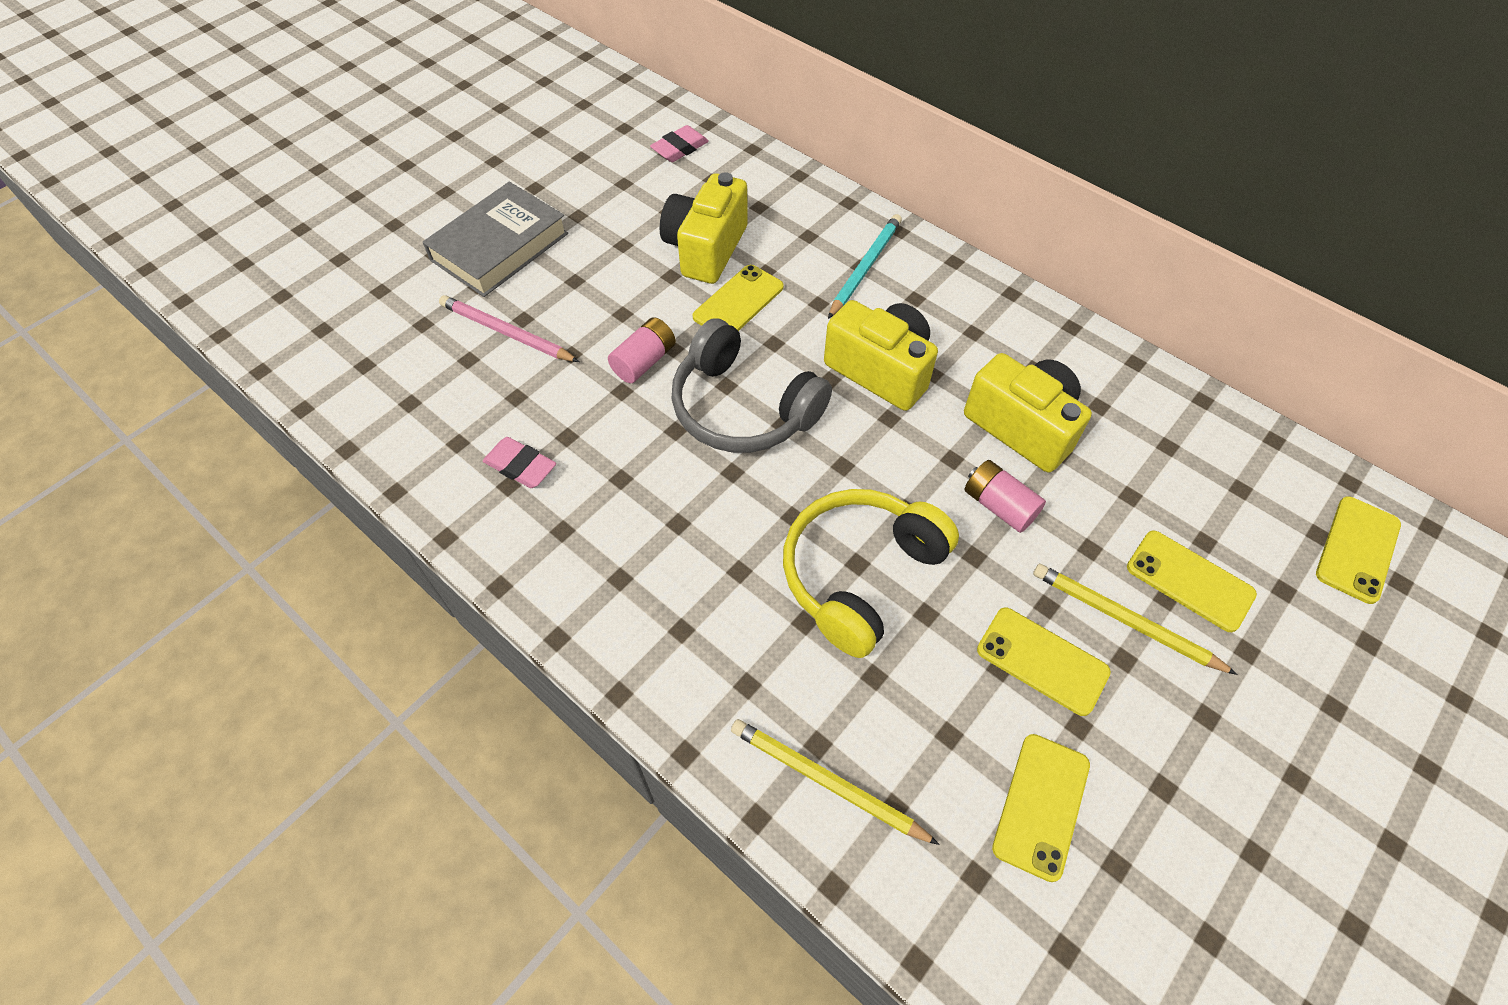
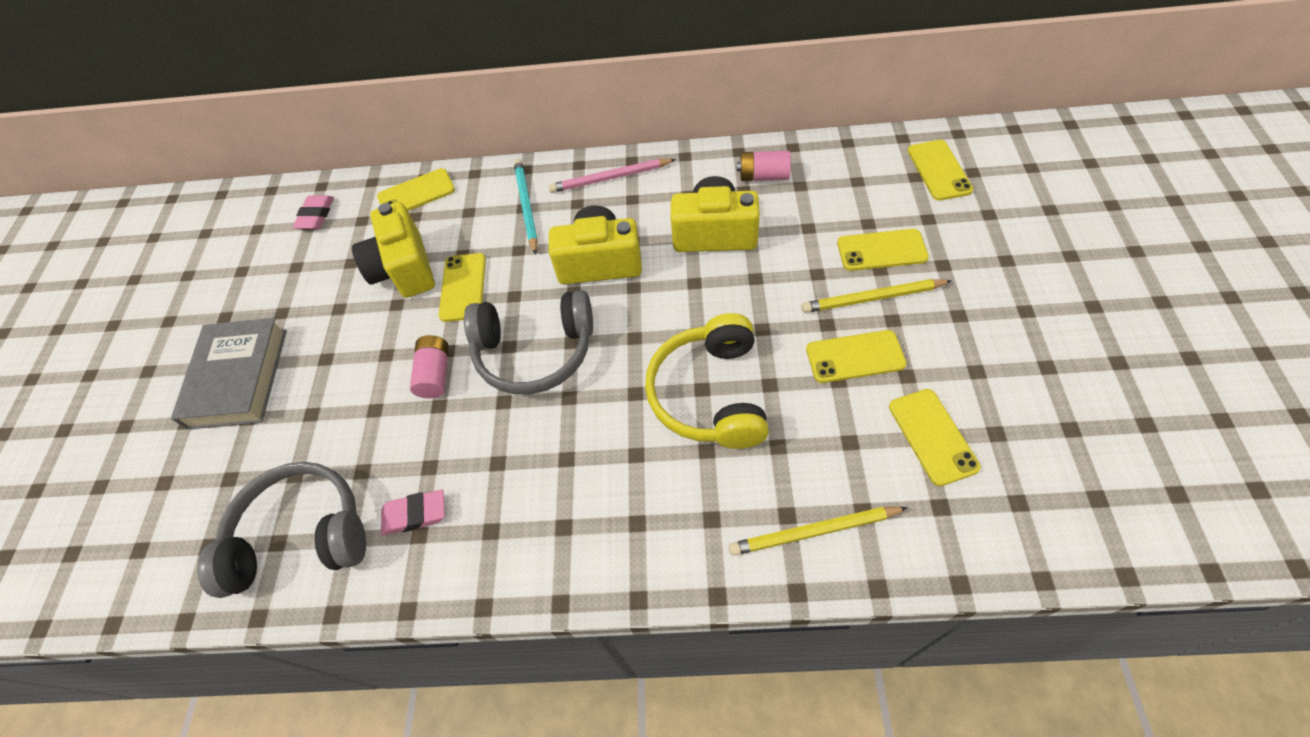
camera: 35 degrees left, 0 degrees up
pink pencil [439,295,579,362] -> pink pencil moved to [548,159,676,193]
pink battery [964,460,1046,533] -> pink battery moved to [737,151,791,181]
none -> grey headphones [197,462,366,598]
none -> yellow phone [377,168,455,211]

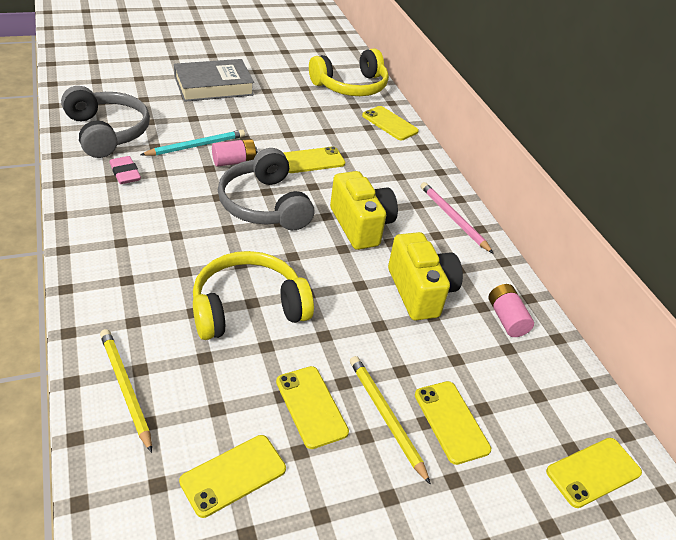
camera: 60 degrees right, 15 degrees down
pink eraser [293,195,334,229] -> yellow headphones [309,49,389,96]
yellow camera [352,202,435,298] -> none
turquoise pencil [514,159,538,255] -> turquoise pencil moved to [140,130,245,156]

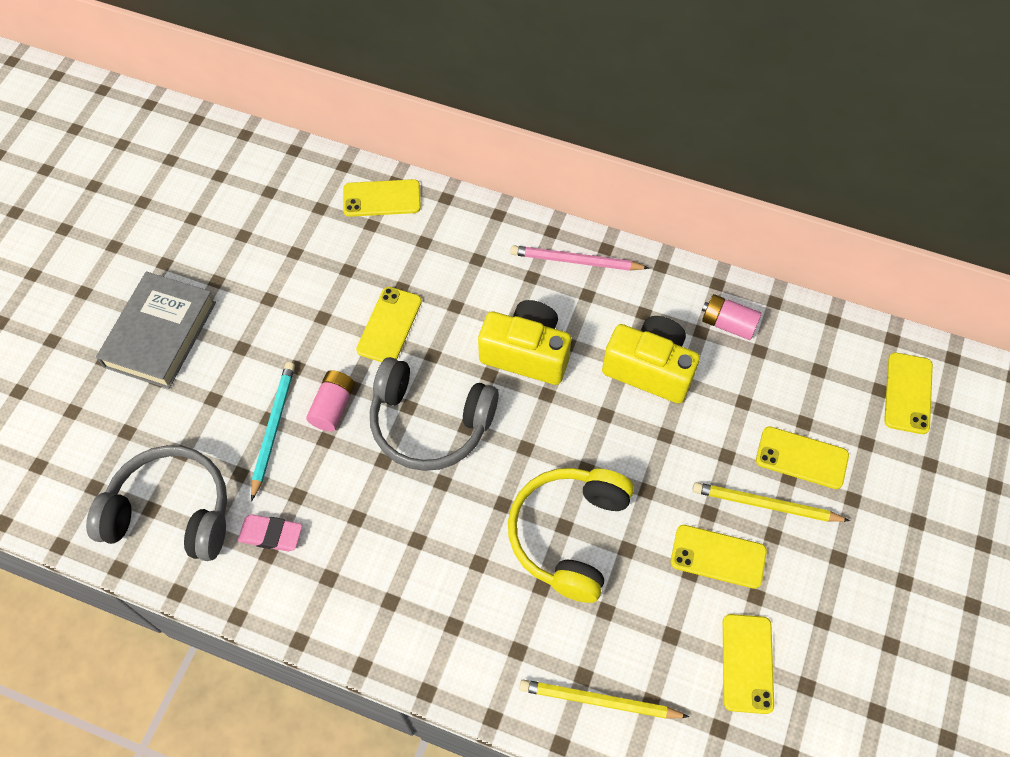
camera: 45 degrees left, 20 degrees up
yellow headphones [309,49,389,96] -> none

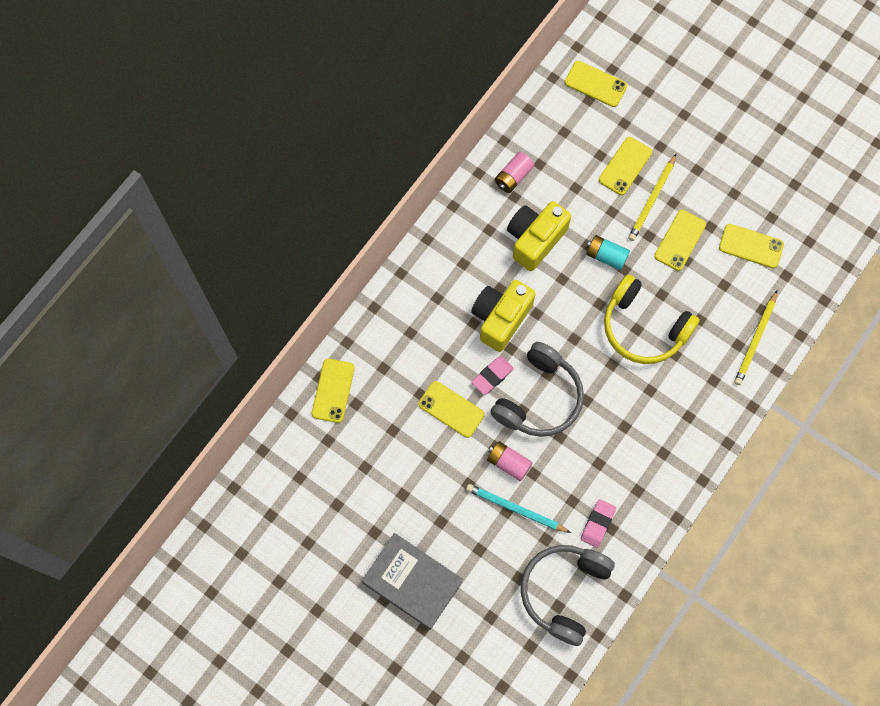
camera: 75 degrees left, 10 degrees up
pink pencil [510,245,649,271] -> none
none -> pink eraser [472,356,514,395]
none -> turquoise battery [586,235,630,270]

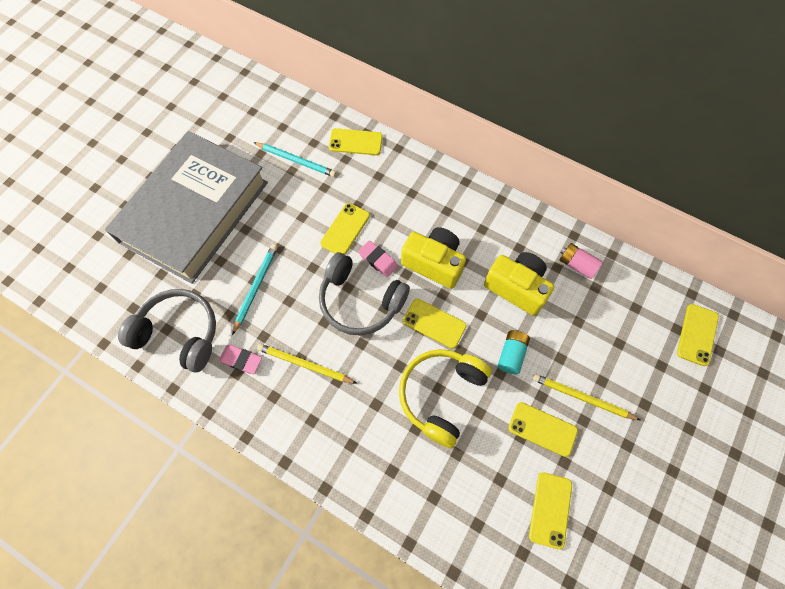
camera: 85 degrees right, 5 degrees down
grey book [362,533,463,630] -> grey book [105,131,268,284], size x1.86
pink battery [487,441,533,481] -> none
yellow phone [599,137,652,195] -> yellow phone moved to [403,299,467,349]
yellow pencil [734,291,777,385] -> yellow pencil moved to [257,344,357,384]
none -> turquoise pencil [253,142,336,177]

